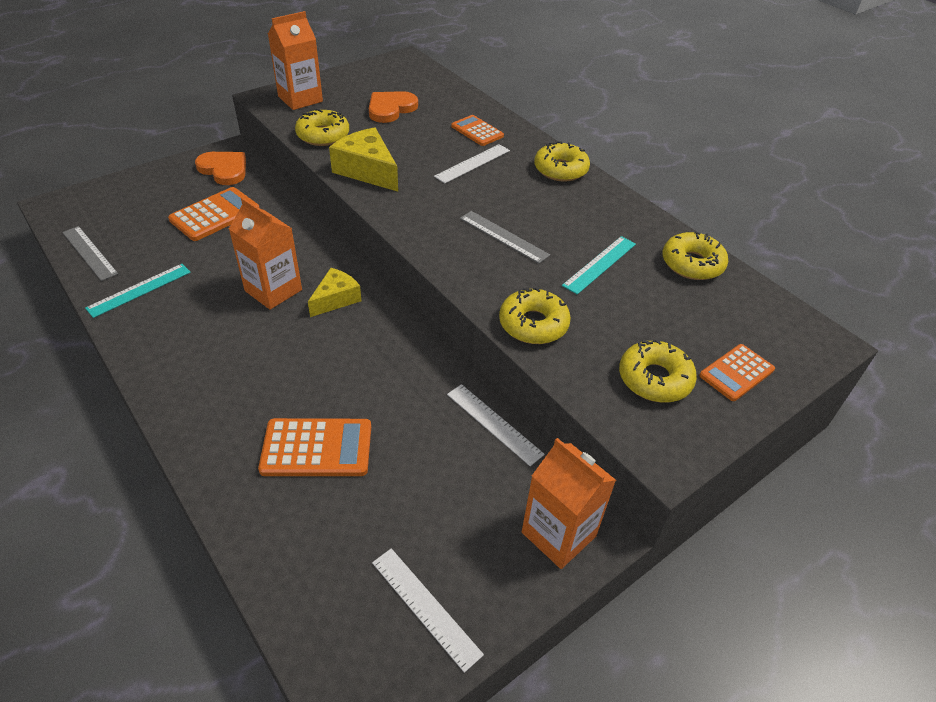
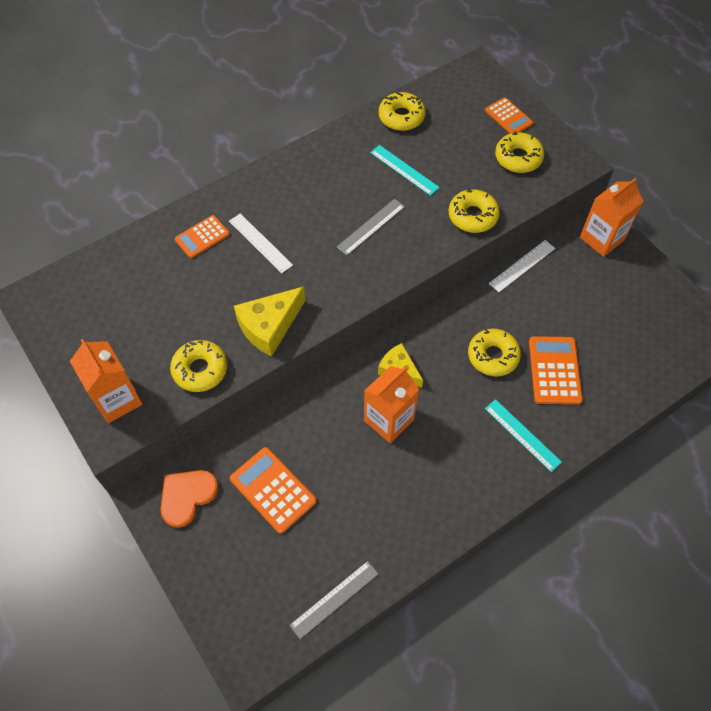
camera: 85 degrees left, 15 degrees up
turquoise ruler [85,264,191,318] -> turquoise ruler moved to [485,399,562,472]
orange heart [369,91,418,123] -> none
white ruler [372,548,484,673] -> none
yellow donut [534,141,590,182] -> yellow donut moved to [468,329,521,377]

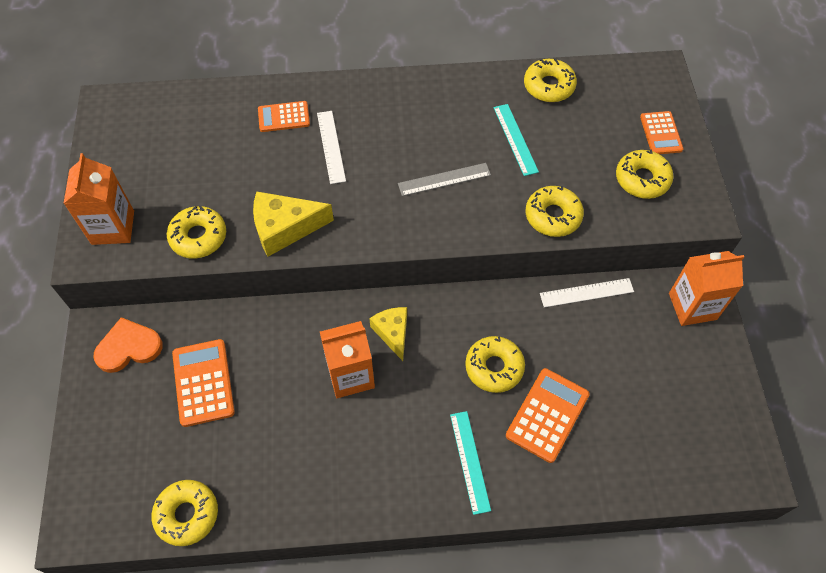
camera: 30 degrees right, 0 degrees up
grey ruler [289,561,378,639] -> yellow donut [151,480,218,546]

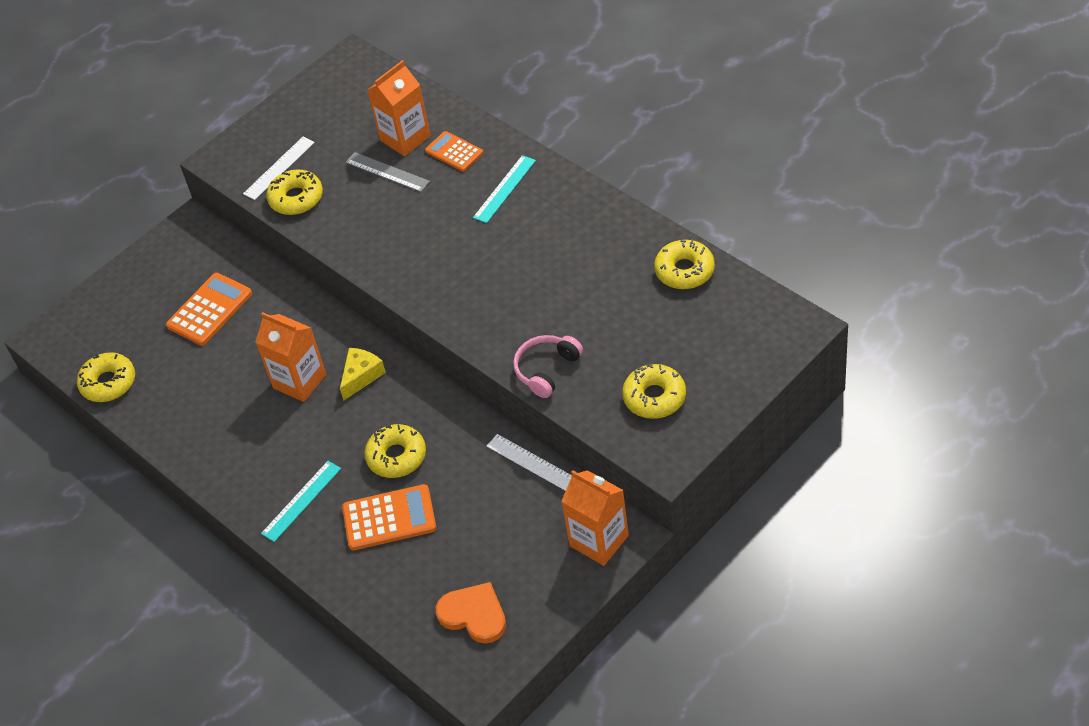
camera: 55 degrees right, 10 degrees down
orange carton [63,153,134,245] -> orange carton moved to [367,60,431,156]
orange heart [94,317,163,373] -> orange heart moved to [436,582,506,644]
yellow cheese [253,191,334,257] -> none
white ruler [317,111,346,184] -> white ruler moved to [243,137,315,200]
grey ruler [398,163,491,196] -> grey ruler moved to [346,152,430,192]
turquoise ruler [493,104,539,176] -> turquoise ruler moved to [473,155,536,223]
yellow donut [526,186,584,237] -> pink headphones [513,335,583,398]
orange calculator [640,111,683,154] -> none

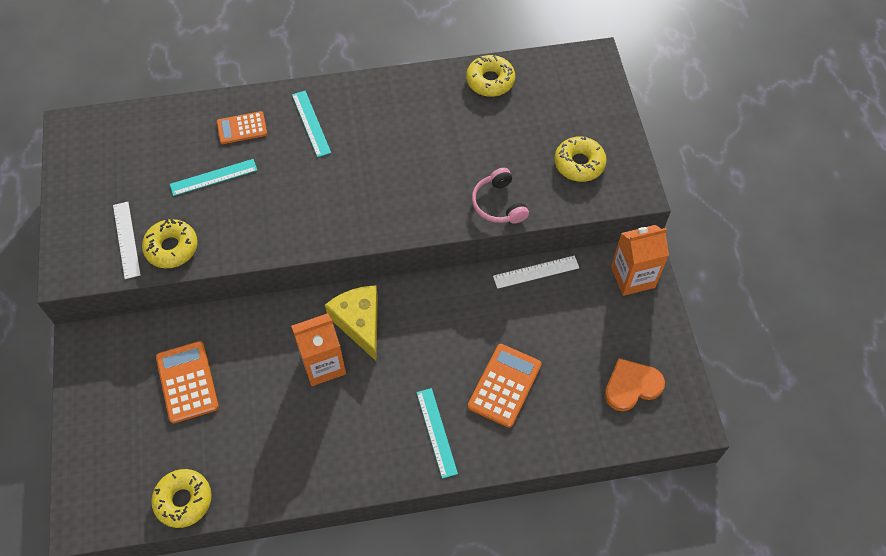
camera: 60 degrees left, 10 degrees up
yellow cheese [340,348,386,401] -> yellow cheese [325,285,378,361], size x1.50
grey ruler [346,152,430,192] -> turquoise ruler [170,159,257,196]
yellow donut [364,424,426,478] -> none
orange carton [367,60,431,156] -> none

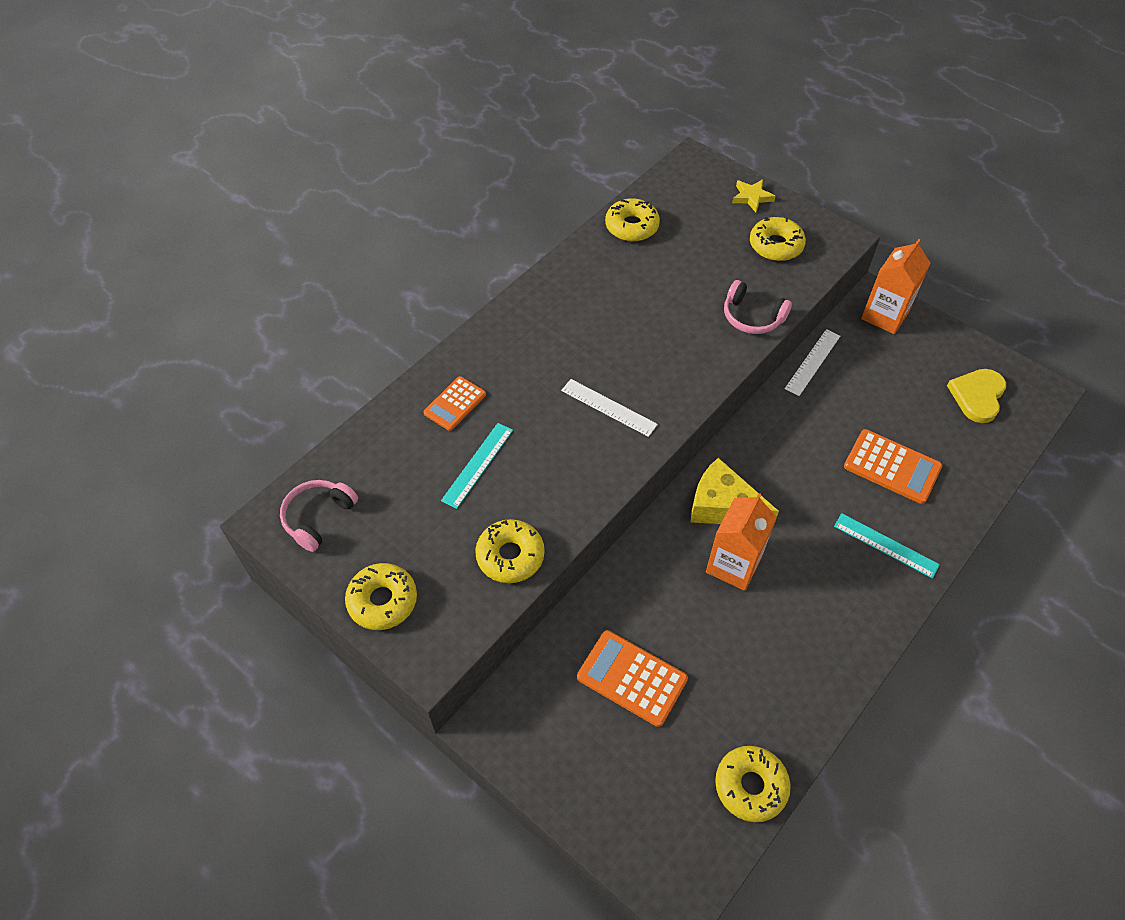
camera: 40 degrees left, 5 degrees down
white ruler [113,202,141,279] -> white ruler moved to [561,379,658,437]
turquoise ruler [292,91,331,157] -> none
orange calculator [468,344,541,428] -> orange calculator turned 135 degrees clockwise [844,429,942,504]
orange heart [605,358,665,411] -> yellow heart [947,369,1006,423]
none -> pink headphones [280,480,358,552]
none -> yellow donut [345,563,417,630]
none -> yellow star [732,179,776,212]

